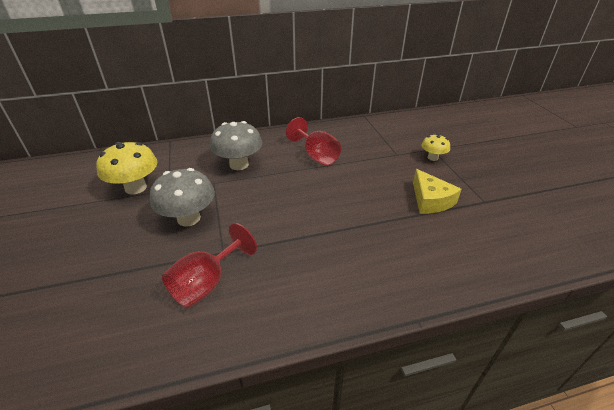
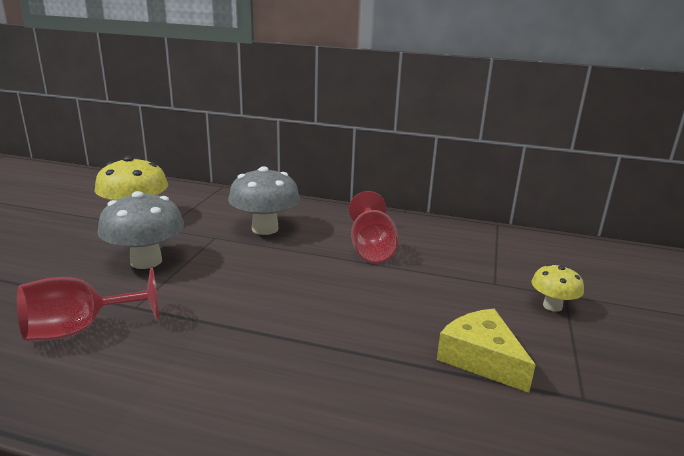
camera: 30 degrees right, 15 degrees down
yellow cheese [413,169,462,214] -> yellow cheese turned 135 degrees clockwise [437,309,536,393]

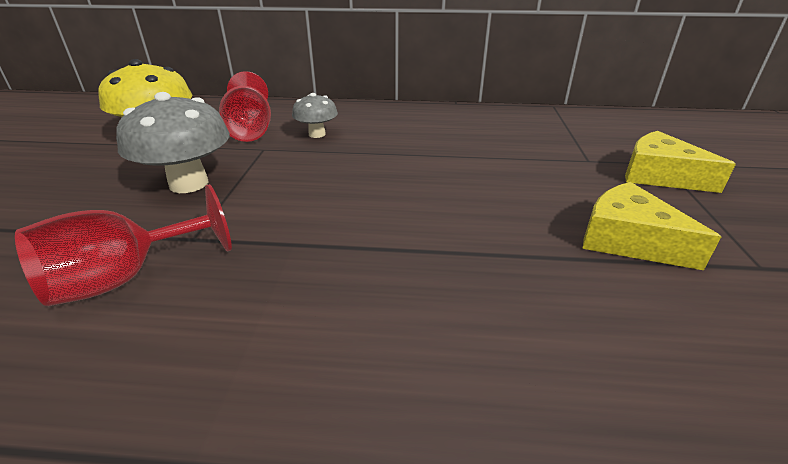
camera: 10 degrees left, 10 degrees up
grey mushroom [228,166,300,235] -> grey mushroom [292,93,338,138], size x0.56
red goblet [349,191,398,263] -> red goblet moved to [219,71,271,142]
yellow mushroom [531,264,584,312] -> yellow cheese [625,131,736,193]

